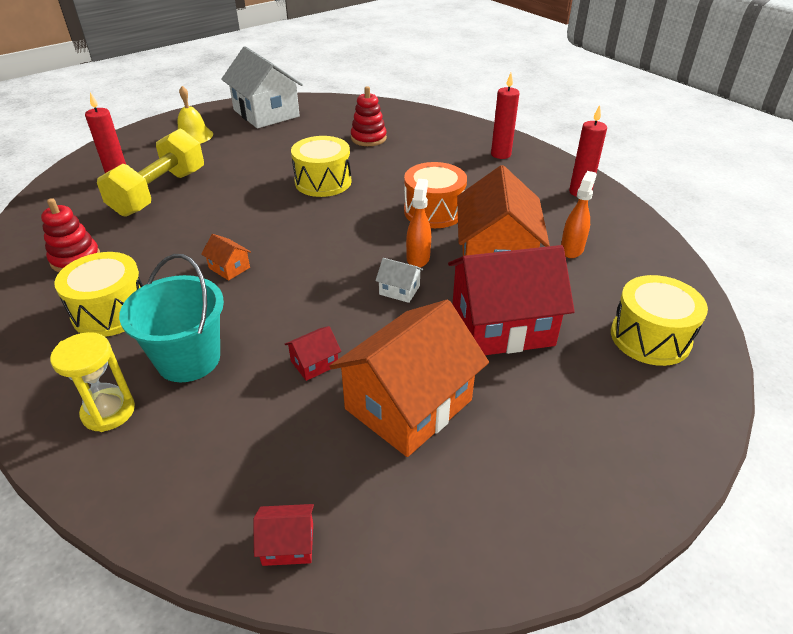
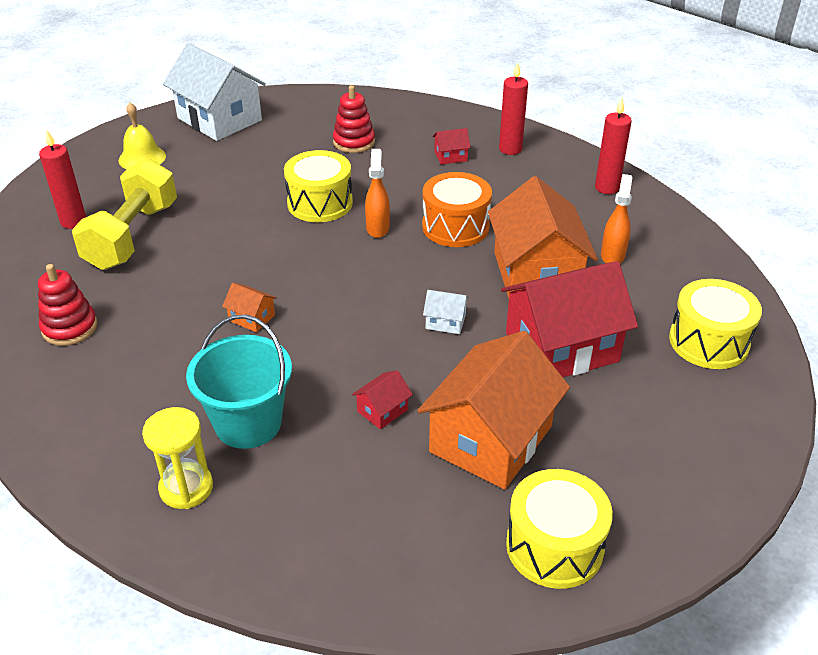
camera: 10 degrees left, 0 degrees up
yellow drum [54,252,143,337] -> yellow drum moved to [506,469,613,589]
red house [253,504,314,566] -> red house moved to [432,128,471,165]
orange spray bottle [406,179,431,268] -> orange spray bottle moved to [365,149,390,238]

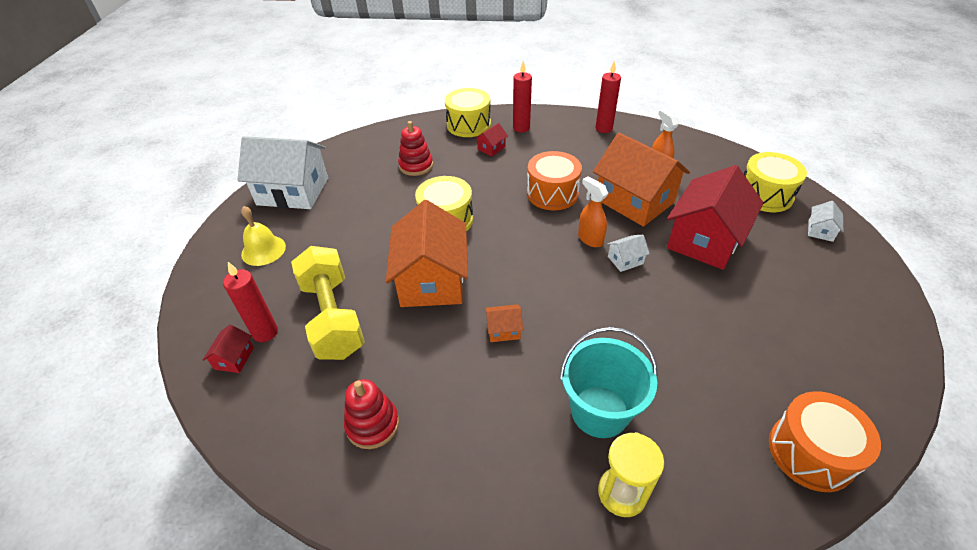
camera: 35 degrees left, 5 degrees up
red house [352,370,413,429] -> red house moved to [203,325,254,373]
orange spray bottle [365,149,390,238] -> orange spray bottle moved to [578,176,608,247]
orange house [417,331,570,490] -> orange house moved to [386,200,468,307]
yellow drum [506,469,613,589] -> yellow drum moved to [445,88,491,137]
none -> orange drum [769,391,881,492]
none -> white house [808,201,843,242]

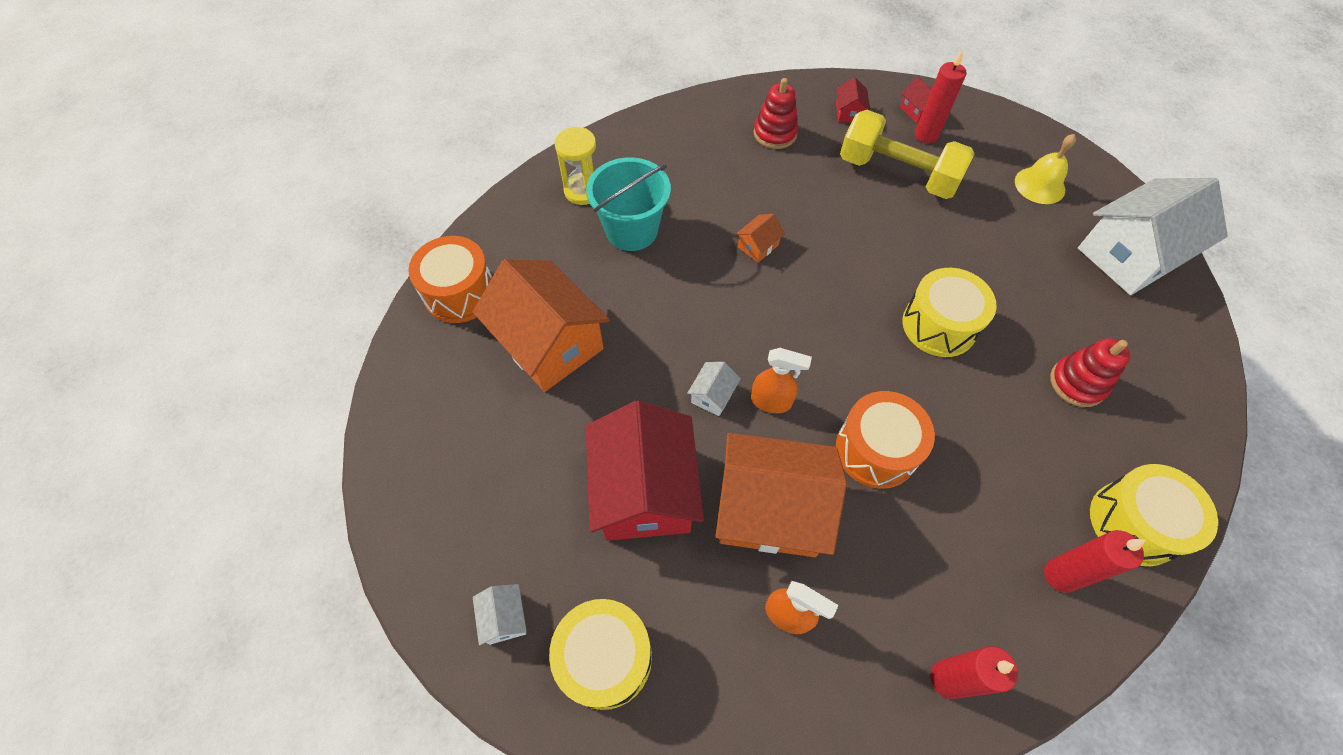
camera: 140 degrees right, 15 degrees up
orange house [386,200,468,307] -> orange house moved to [473,259,610,392]
red house [475,123,508,156] -> red house moved to [836,77,870,123]

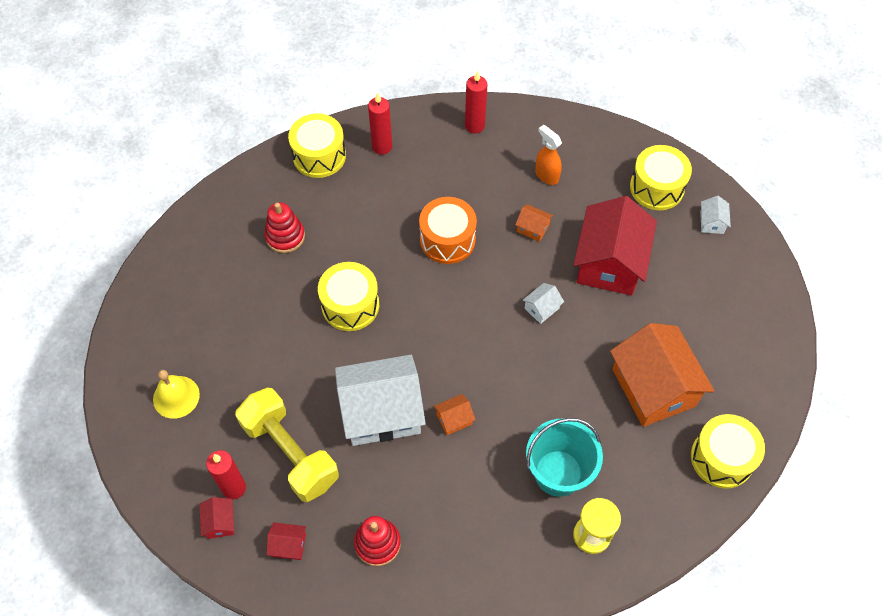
camera: 160 degrees left, 0 degrees up
orange drum [408,236,492,323] -> yellow drum [691,414,765,489]
orange house [716,433,847,557] -> orange house [515,204,553,242], size x0.41
orange spray bottle [751,348,812,413] -> none
red house [836,77,870,123] -> red house turned 75 degrees clockwise [267,522,306,560]
white house [1078,178,1228,295] -> white house moved to [335,355,426,446]

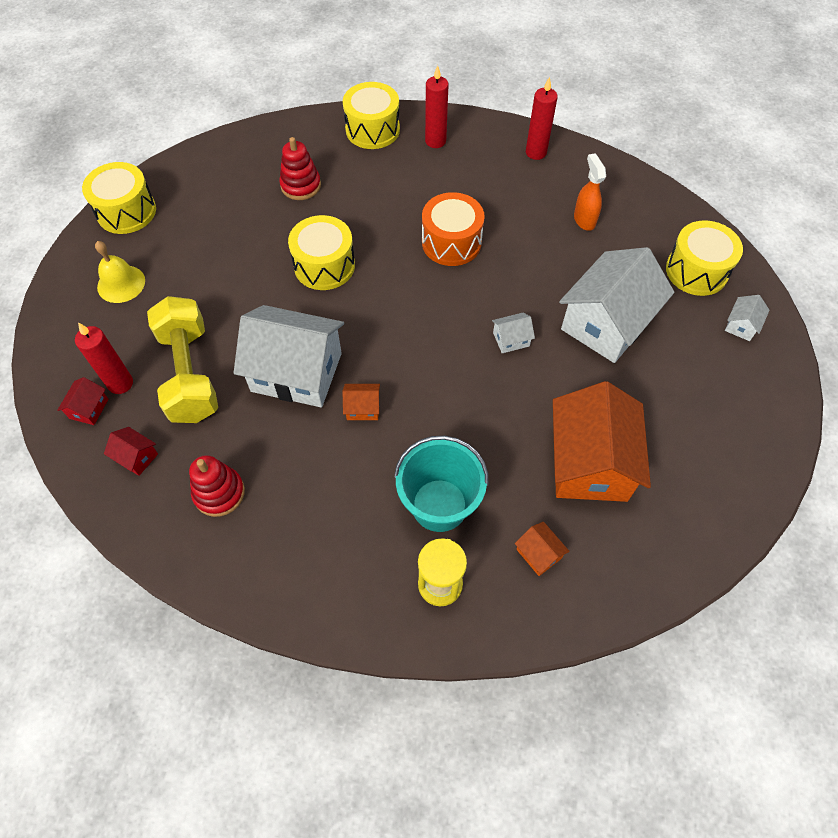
camera: 25 degrees right, 0 degrees up
orange house [515,204,553,242] -> orange house moved to [515,522,570,576]
red house [574,196,657,295] -> white house [559,247,674,363]
yellow drum [691,414,765,489] -> yellow drum moved to [82,162,156,234]

